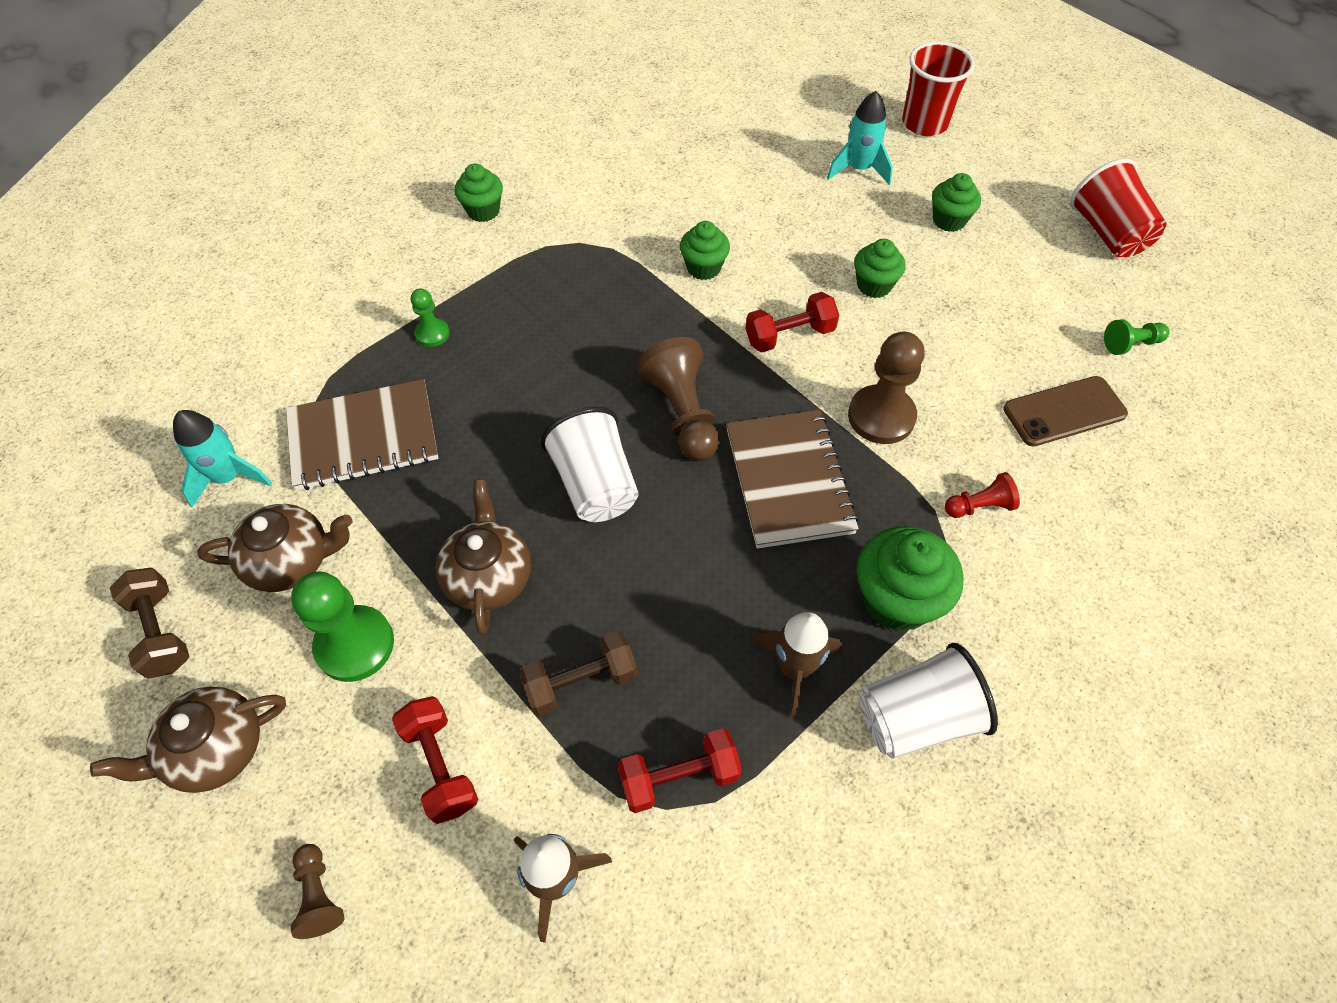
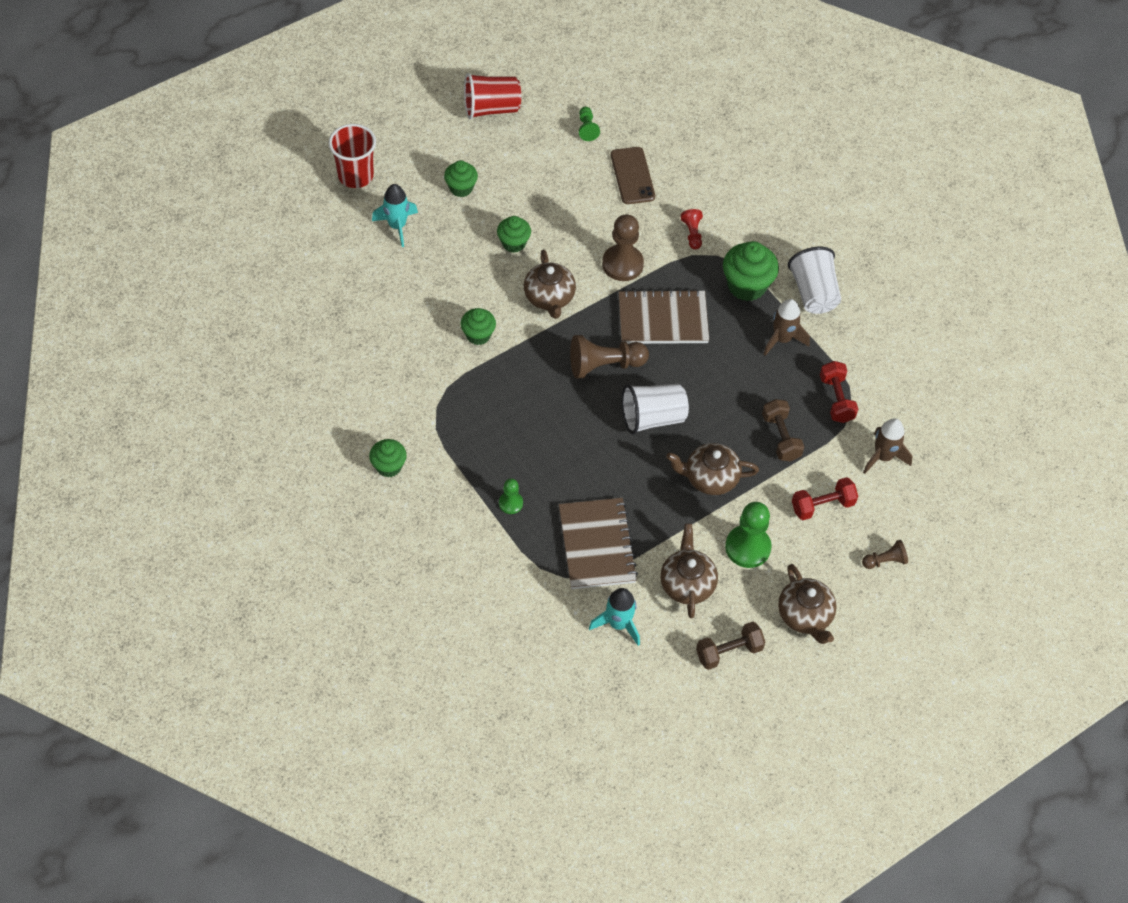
camera: 85 degrees left, 0 degrees up
red dumbbell [746,292,839,352] -> brown teapot [524,249,576,319]

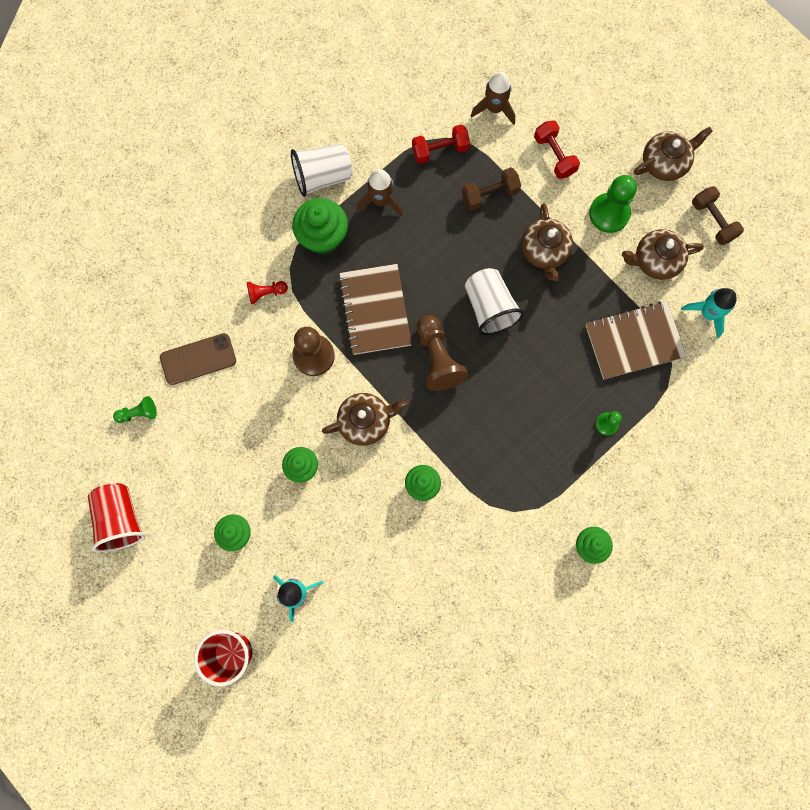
camera: 95 degrees left, 20 degrees up
brown pawn [862,540,908,569] -> none

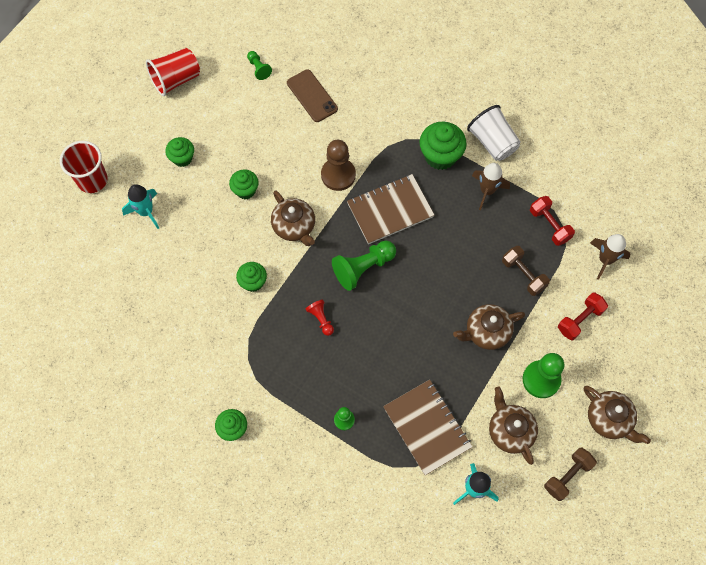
camera: 75 degrees right, 10 degrees down
red pawn [247,281,288,304] -> red pawn moved to [306,299,334,336]
brown pawn [417,315,468,391] -> green pawn [332,241,396,291]
white cup [465,268,524,335] -> none

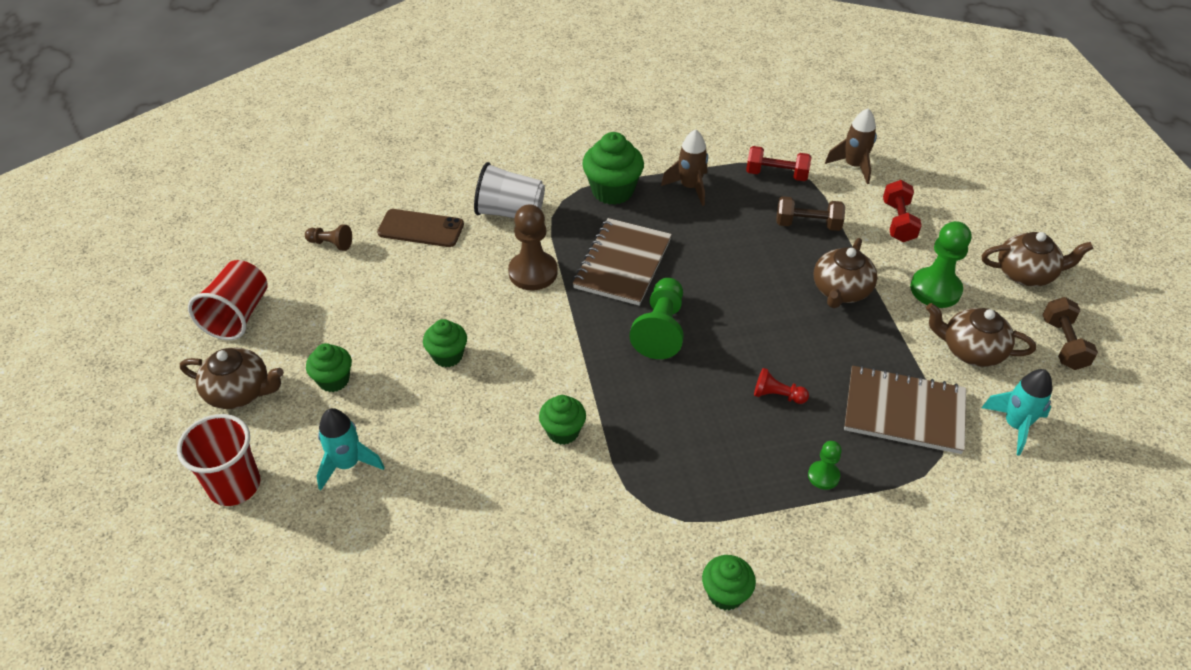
camera: 45 degrees left, 20 degrees down
green pawn [247,51,272,80] -> brown pawn [305,225,352,251]
brown teapot [271,190,315,246] -> brown teapot moved to [180,347,284,409]
red pawn [306,299,334,336] -> red pawn moved to [754,368,809,404]
white cup [467,105,521,161] -> white cup moved to [474,162,545,218]

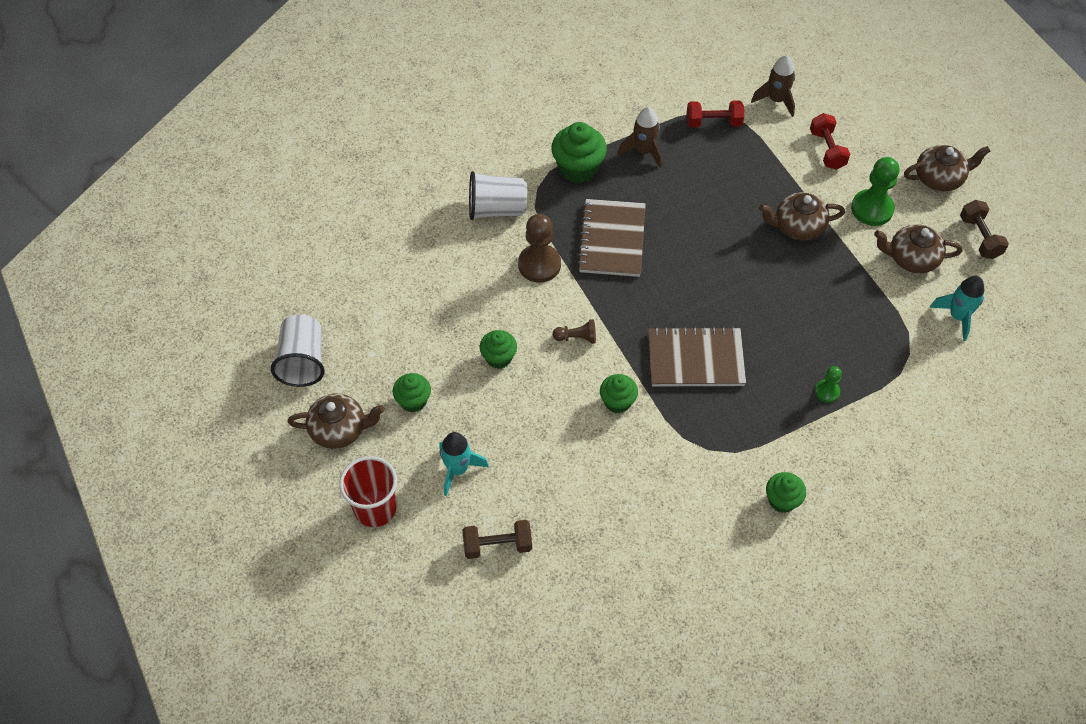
camera: 15 degrees left, 10 degrees up
red cup [188,260,268,340] -> white cup [271,314,325,387]
brown pawn [305,225,352,251] -> brown pawn moved to [553,319,596,344]
brown phone [377,209,464,247] -> none
green pawn [629,278,684,359] -> none
red pawn [754,368,809,404] -> none
brown dumbbell [776,196,845,231] -> brown dumbbell moved to [462,520,532,559]
brown teapot [814,238,877,308] -> brown teapot turned 75 degrees clockwise [759,192,845,240]
brown notebook [844,365,966,454] -> brown notebook moved to [648,326,746,386]

